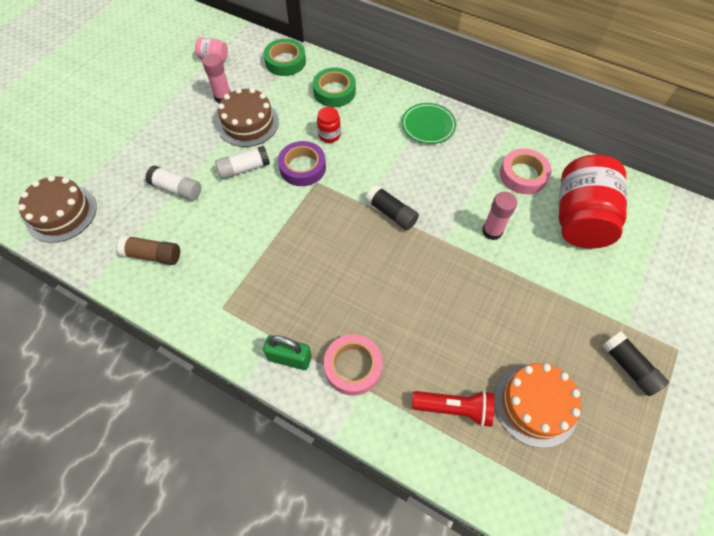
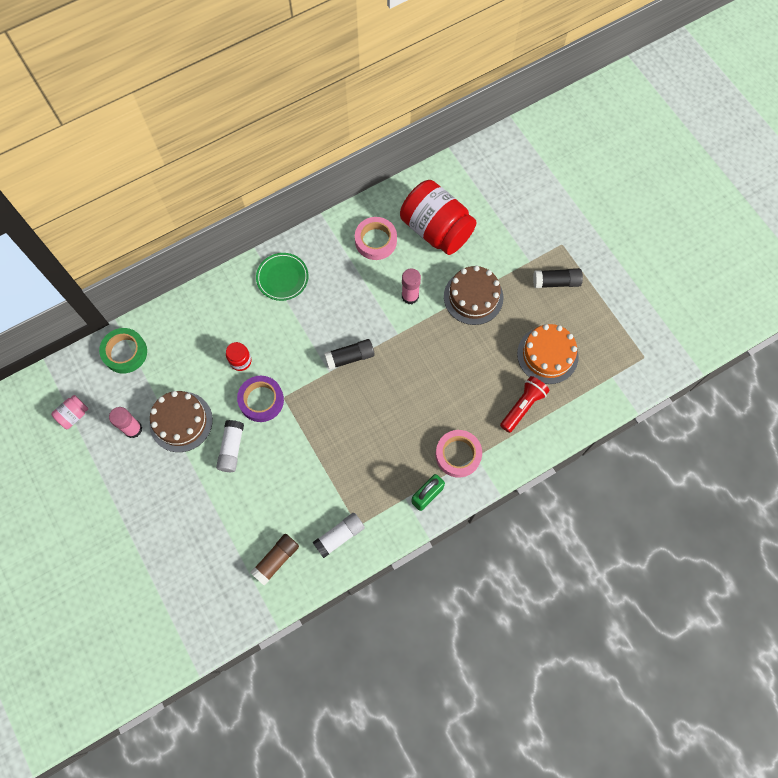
camera: 60 degrees left, 10 degrees up
brown cake [18,175,97,243] -> brown cake moved to [444,266,504,325]
white glue stick [145,166,201,201] -> white glue stick moved to [313,513,365,558]
green tape [313,67,356,107] -> none

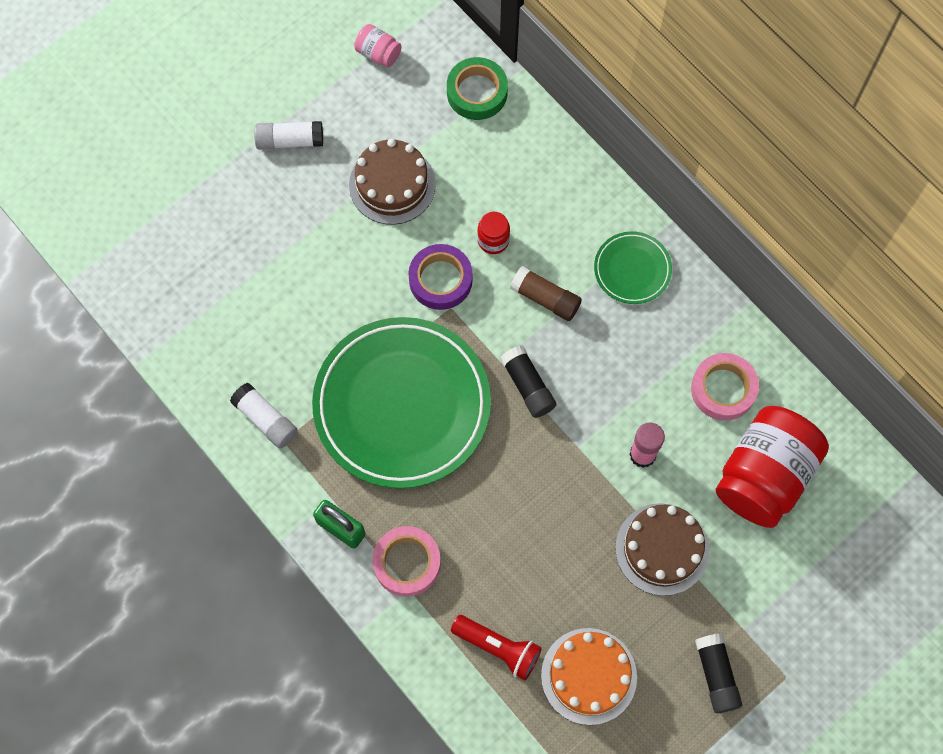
camera: 80 degrees right, 0 degrees up
pink glue stick [109,407,142,438] -> none
white glue stick [216,420,244,472] -> white glue stick moved to [254,121,323,149]
brown glue stick [250,534,299,586] -> brown glue stick moved to [510,266,582,321]
none -> green plate [312,317,491,489]

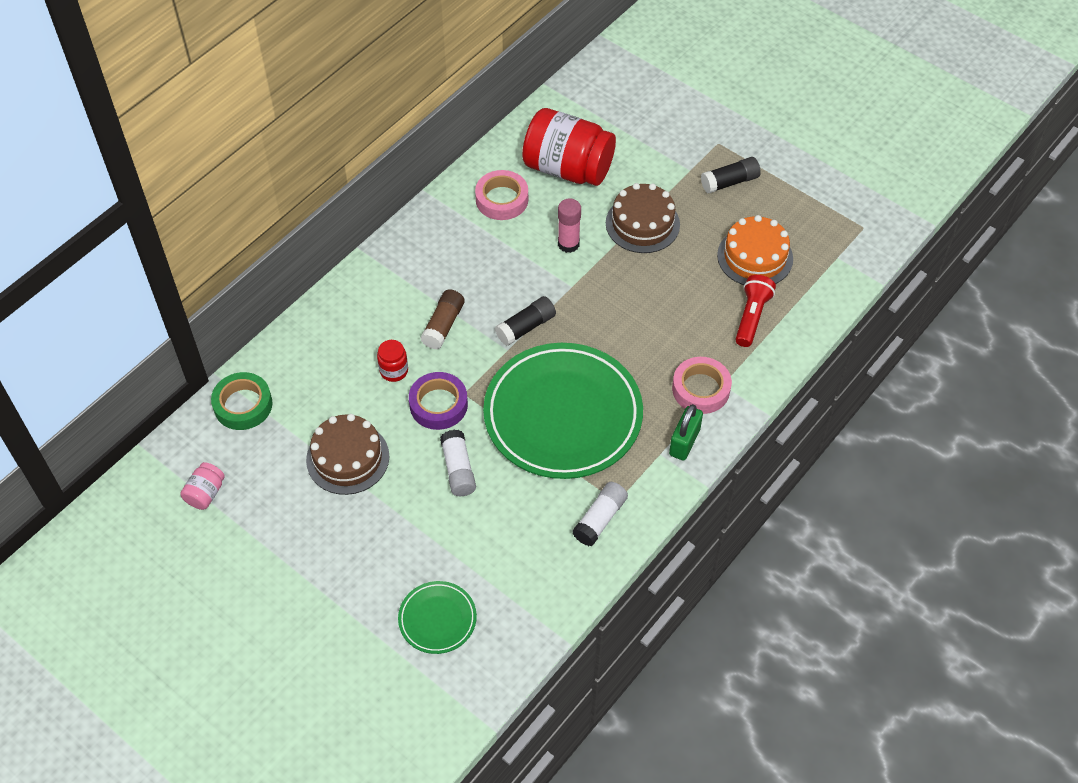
camera: 100 degrees left, 15 degrees down
white glue stick [254,121,323,149] -> white glue stick moved to [440,429,476,496]
green plate [594,231,672,304] -> green plate moved to [398,581,477,654]

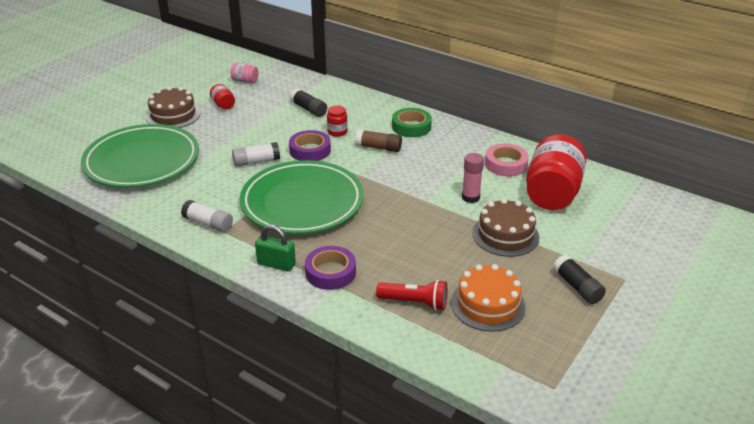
camera: 85 degrees right, 20 degrees down
green tape [211,372,273,430] -> green tape moved to [392,108,432,137]
brown cake [306,414,389,495] -> brown cake moved to [146,87,201,128]
green plate [398,581,477,654] -> green plate [81,124,199,188], size x2.21
black glue stick [495,296,556,346] -> black glue stick moved to [290,88,327,117]
pink tape [672,357,732,414] -> purple tape [305,246,356,290]
none -> red jar [210,84,235,109]

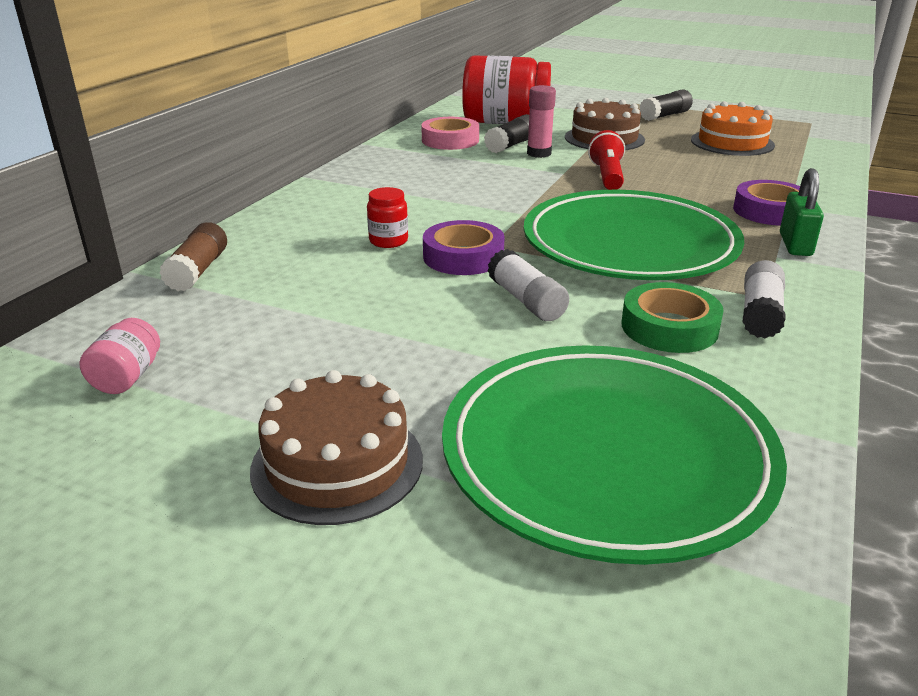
camera: 100 degrees left, 5 degrees down
red jar [210,84,235,109] -> none
black glue stick [290,88,327,117] -> black glue stick moved to [484,114,529,153]
brown glue stick [355,129,402,152] -> brown glue stick moved to [159,222,227,291]
red flashlight [376,280,447,311] -> red flashlight moved to [588,130,625,190]
green tape [392,108,432,137] -> green tape moved to [622,282,724,353]

